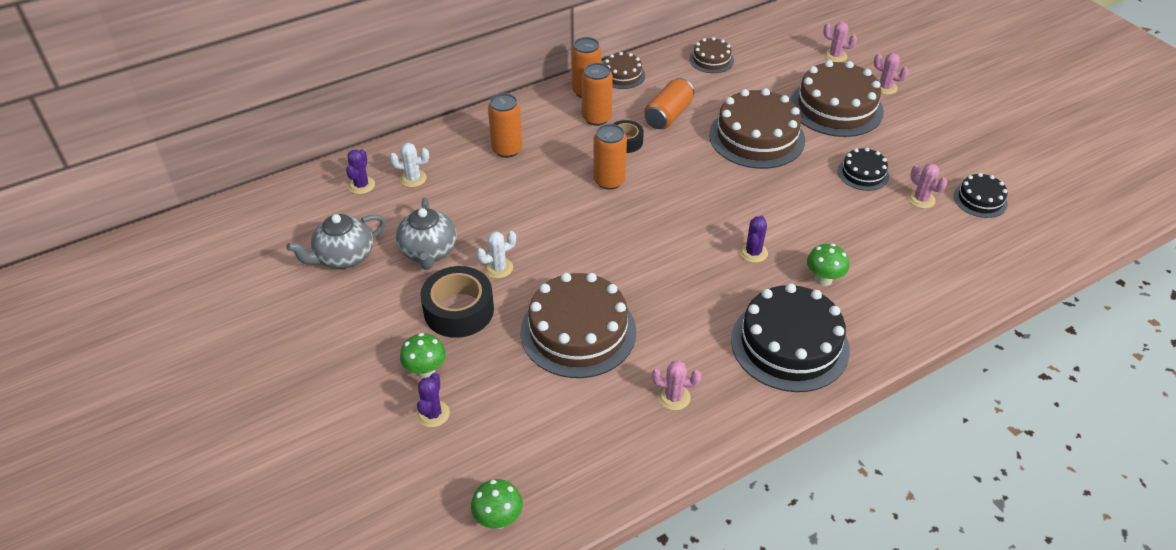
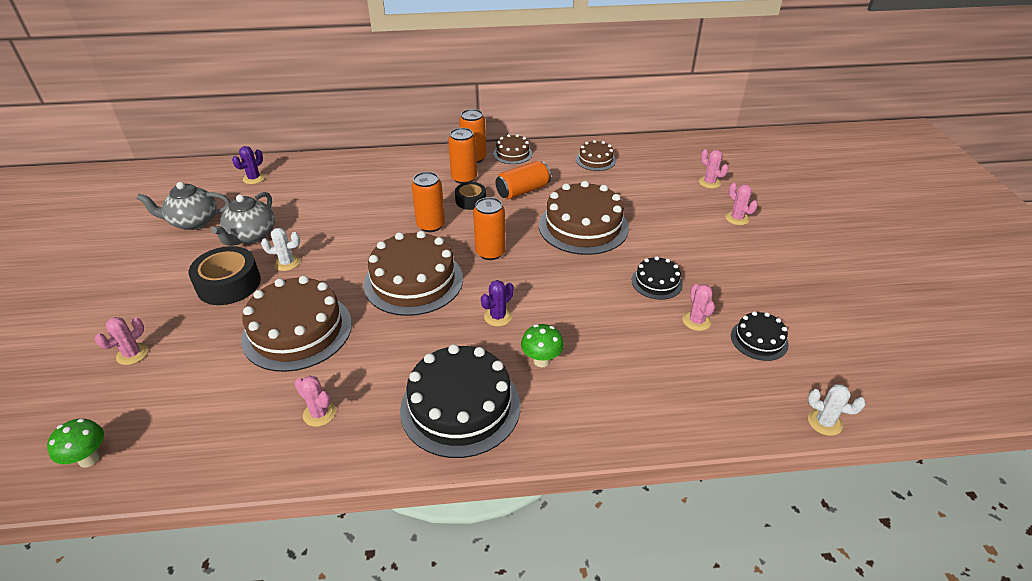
camera: 25 degrees right, 5 degrees down
white cactus [390,143,429,187] -> white cactus moved to [808,384,866,436]
green mushroom [400,333,446,378] -> none
purple cactus [416,373,450,428] -> pink cactus [95,317,148,365]
orange can [488,93,522,158] -> orange can moved to [473,197,506,260]
brown cake [790,60,884,137] -> brown cake moved to [363,231,463,316]

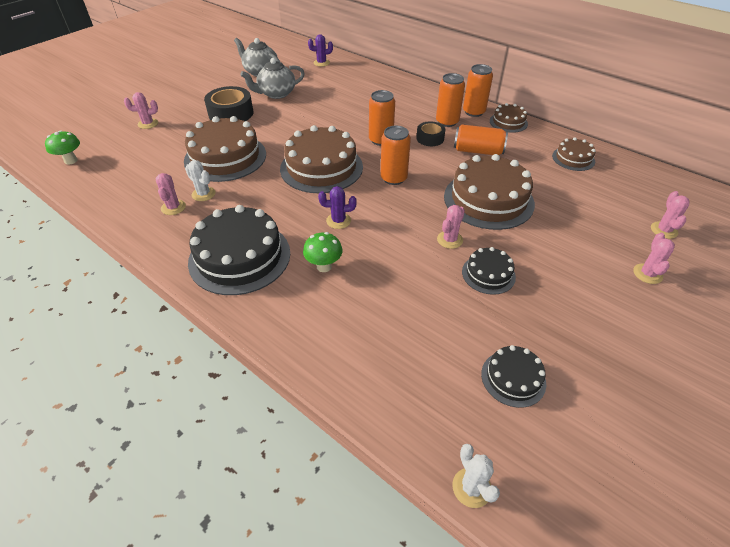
camera: 45 degrees right, 5 degrees up
white cactus [261,228,300,271] -> white cactus moved to [185,160,216,201]
pink cactus [683,284,715,331] -> pink cactus moved to [437,205,465,249]

